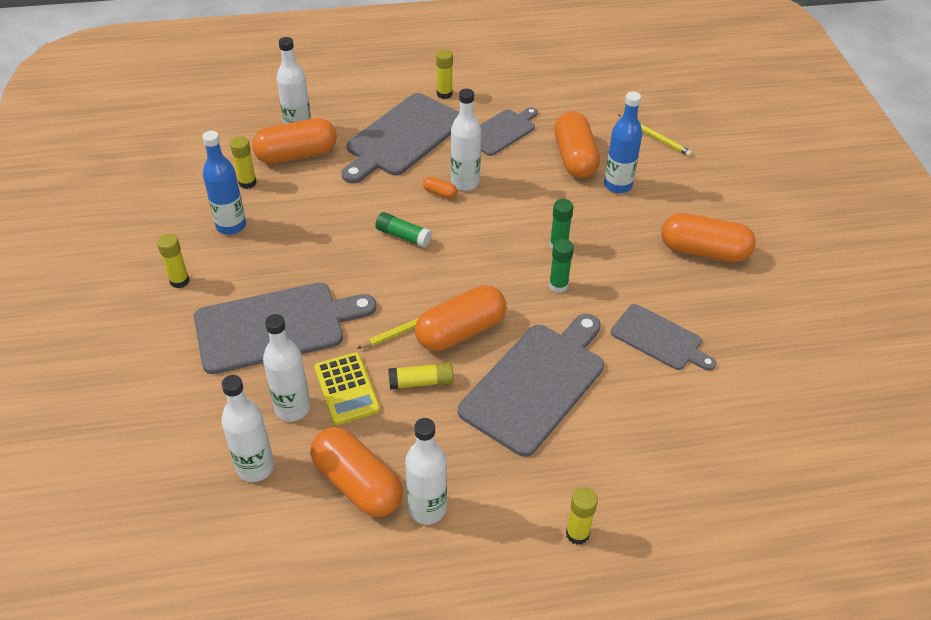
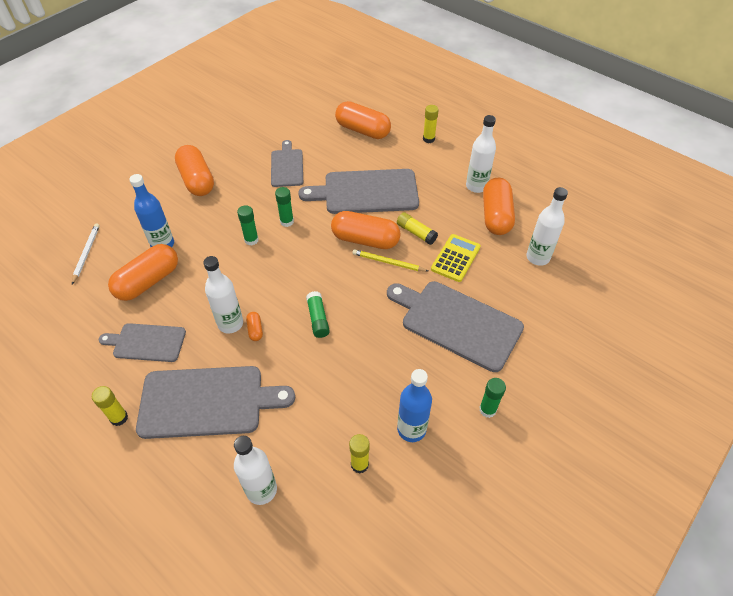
camera: 130 degrees left, 5 degrees up
yellow glue stick [157,234,190,288] -> green glue stick [479,378,506,418]
orange capsule [252,118,337,164] -> orange capsule moved to [335,101,391,139]
white bottle [263,314,310,421] -> none
yellow pencil [618,115,692,157] -> white pencil [72,223,100,284]

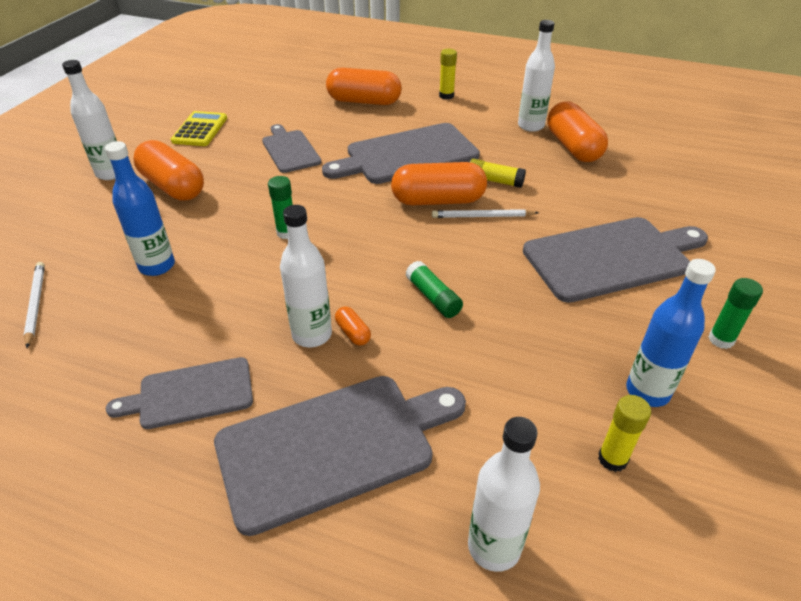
camera: 20 degrees left, 10 degrees down
yellow glue stick [92,386,128,426] -> none
orange capsule [108,244,178,301] -> none
green glue stick [275,187,294,227] -> none
yellow pencil [353,249,428,272] -> white pencil [432,209,539,218]
grey cutting board [387,281,524,372] -> grey cutting board turned 150 degrees clockwise [523,217,708,303]
yellow calculator [431,234,481,282] -> yellow calculator moved to [171,111,227,146]
white bottle [526,187,568,266] -> white bottle moved to [62,60,117,180]

